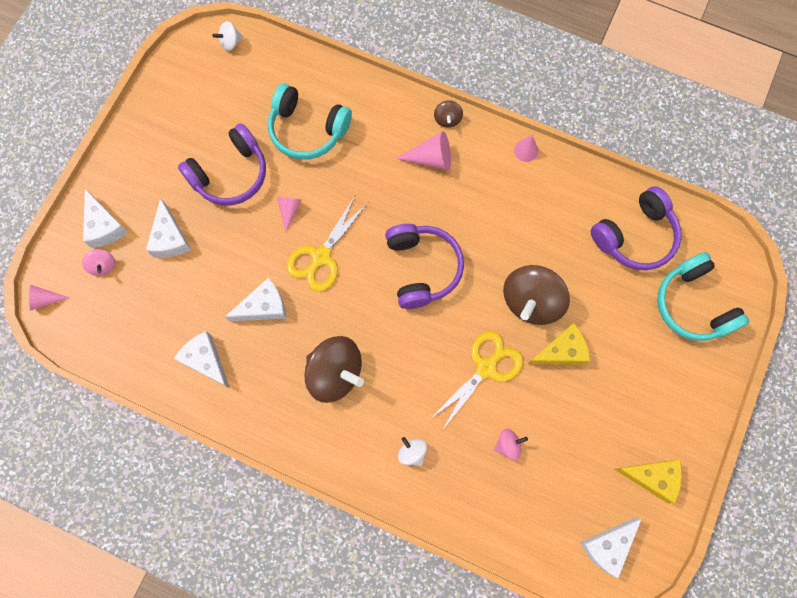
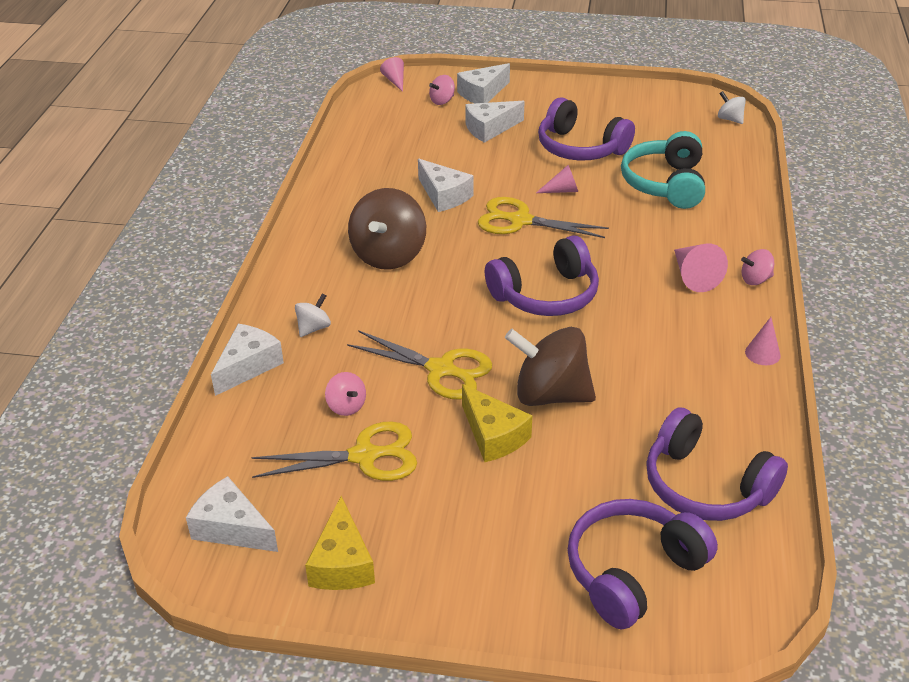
camera: 75 degrees right, 35 degrees down
white cheese [174,331,230,388] -> white cheese moved to [211,324,284,396]
brown spinning top [434,100,463,128] -> pink spinning top [741,249,774,285]
turquoise headphones [657,252,749,341] -> purple headphones [567,499,718,629]
none -> yellow scissors [251,421,417,481]

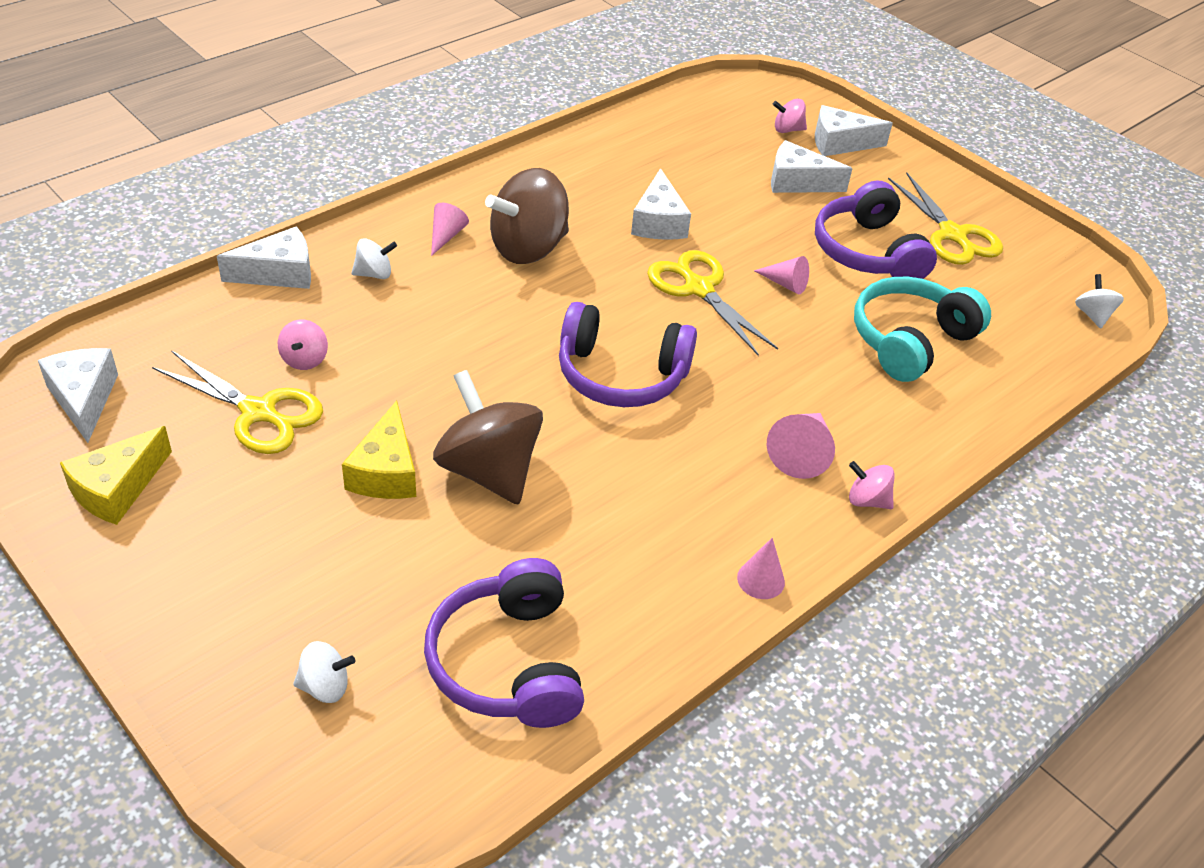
camera: 35 degrees right, 5 degrees up
yellow scissors [347,330,492,400] -> yellow scissors moved to [888,172,1003,265]
pink cone [380,57,404,92] -> pink cone moved to [431,203,469,256]
purple headphones [567,499,718,629] -> white spinning top [293,641,355,703]

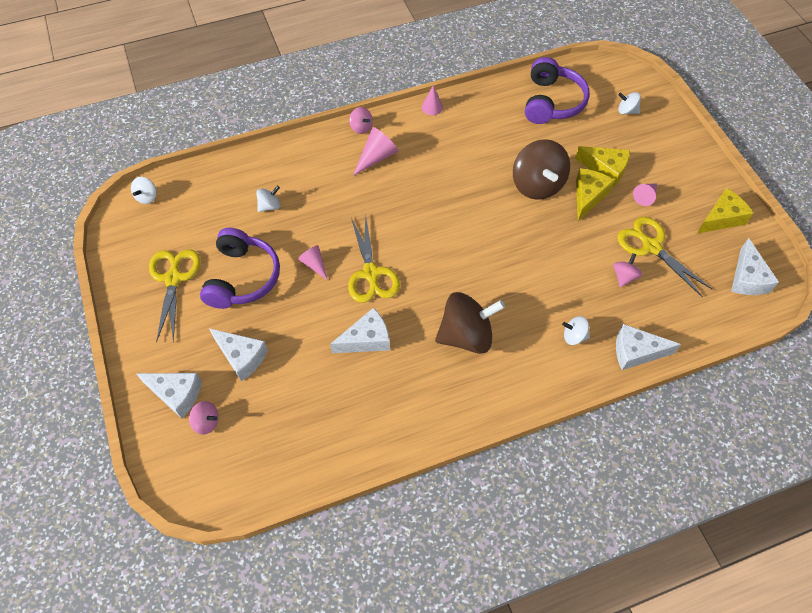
camera: 155 degrees left, 15 degrees up
pink cone [431,203,469,256] -> pink cone moved to [633,183,657,206]
purple headphones [559,302,697,407] -> none
white cheese [631,168,691,240] -> white cheese turned 45 degrees clockwise [330,308,390,353]
turquoise headphones [854,277,991,382] -> white spinning top [256,186,280,212]
none -> yellow cheese [575,146,630,187]

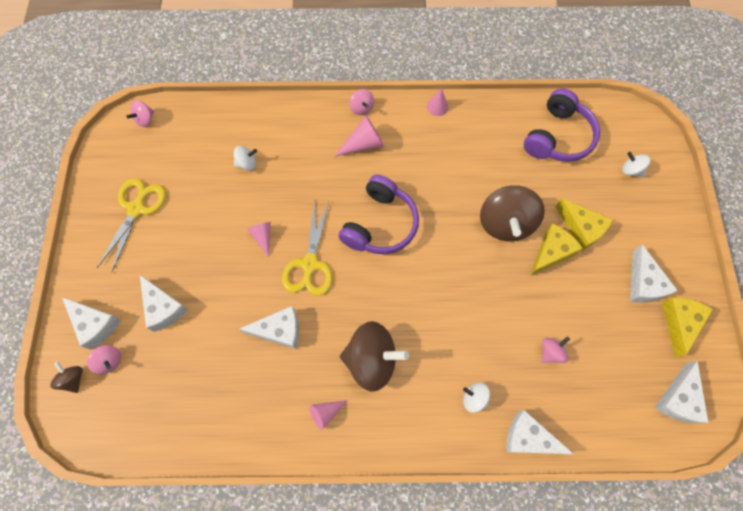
camera: 20 degrees right, 10 degrees up
white spinning top [131,177,157,204] -> pink spinning top [127,100,154,127]
purple headphones [200,228,280,309] -> purple headphones moved to [338,175,419,254]
yellow scissors [617,217,712,297] -> none
pink cone [633,183,657,206] -> pink cone moved to [310,400,348,430]
yellow cheese [697,188,753,234] -> yellow cheese turned 60 degrees counterclockwise [662,298,713,358]
none -> brown spinning top [50,362,83,393]
none -> white cheese [630,245,678,302]

